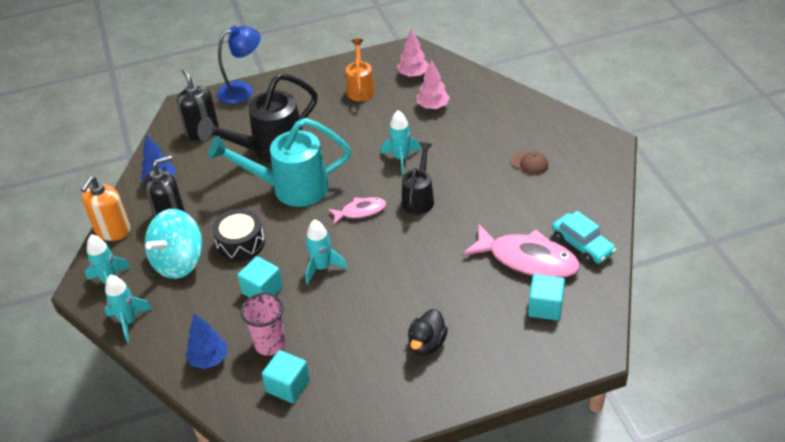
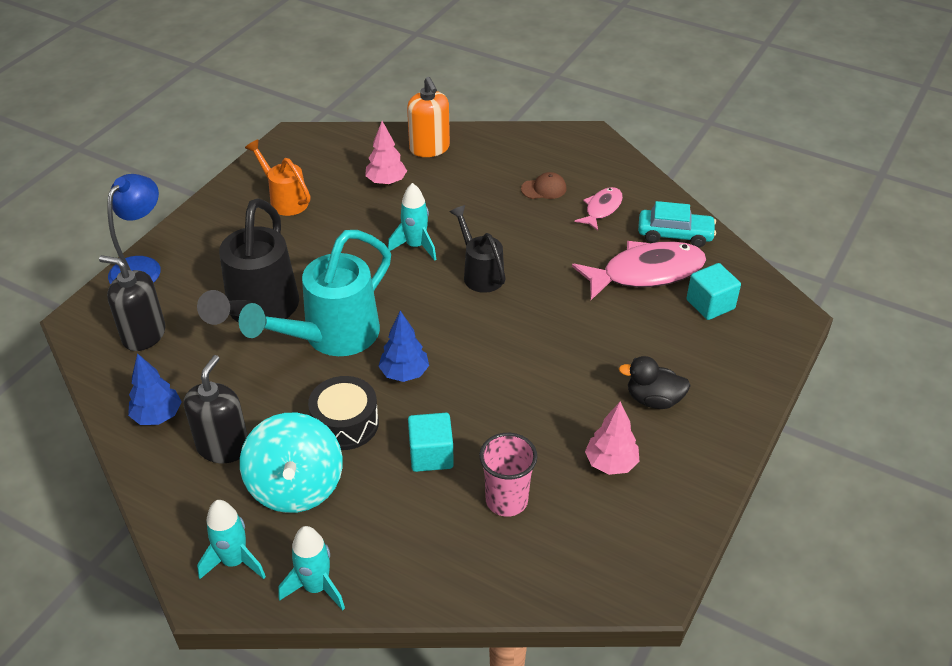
camera: 45 degrees left, 0 degrees up
orange soap dispenser [81,176,131,241] -> orange soap dispenser moved to [407,77,450,157]
blue tree [185,313,227,369] -> blue tree moved to [378,311,429,382]
turquoise cube [262,350,310,403] -> none
turquoise rocket [306,219,347,284] -> none
pink fish [328,197,386,224] -> pink fish moved to [575,187,623,231]
pink tree [397,28,429,78] -> pink tree moved to [585,402,639,475]
black duck [408,309,448,355] -> black duck turned 120 degrees clockwise [619,356,691,409]

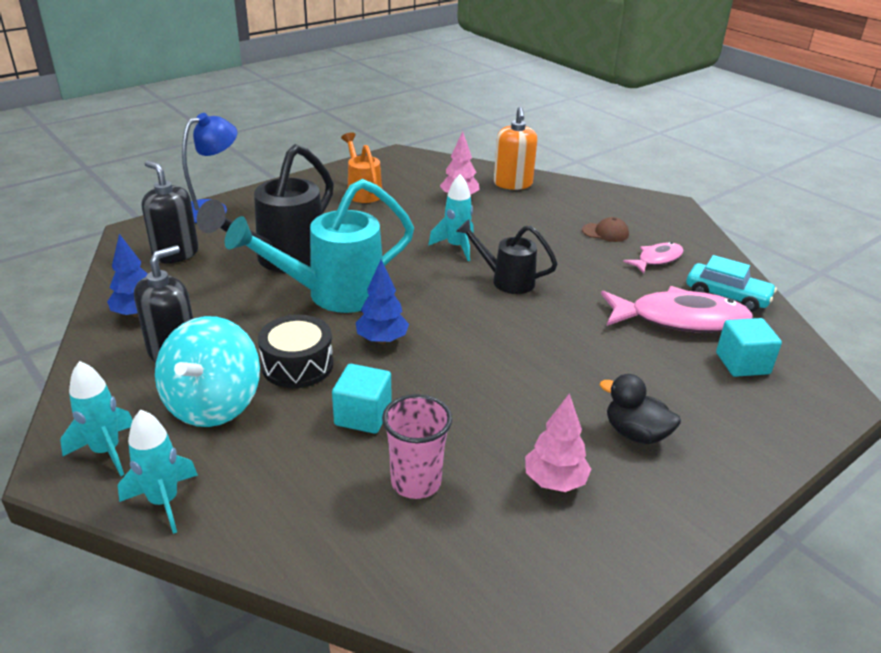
camera: 20 degrees right, 10 degrees down
black watering can [449,205,506,293] -> black watering can turned 60 degrees counterclockwise [456,219,557,294]

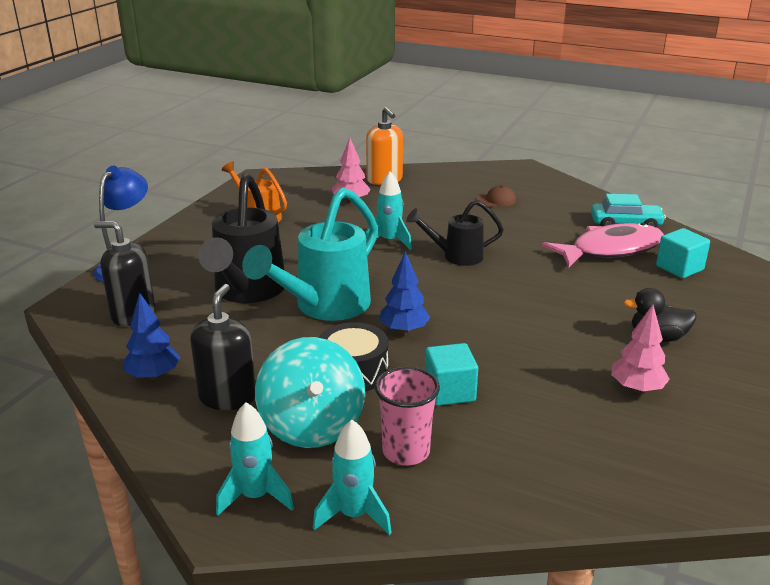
camera: 25 degrees left, 5 degrees down
pink cup [382,394,452,499] -> pink cup moved to [375,366,440,466]
pink fish [623,242,684,273] -> none

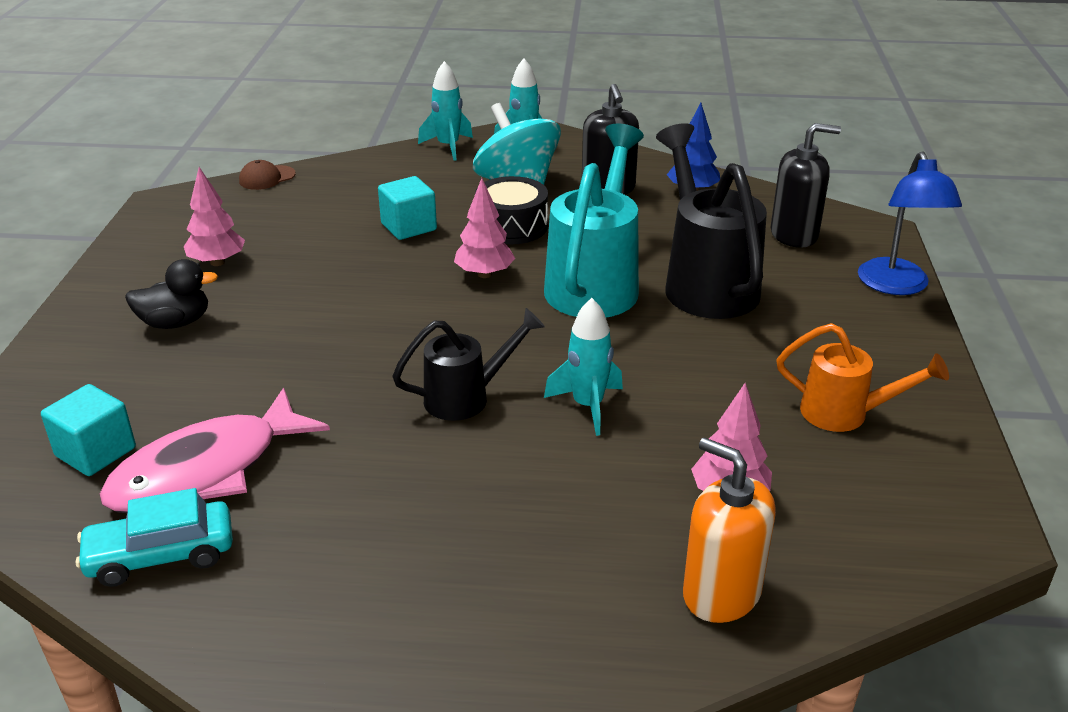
camera: 160 degrees right, 5 degrees up
pink cup [375,366,440,466] -> none
blue tree [379,251,430,334] -> pink tree [454,178,515,278]
brown cap [475,186,516,207] -> brown cap moved to [239,160,296,190]

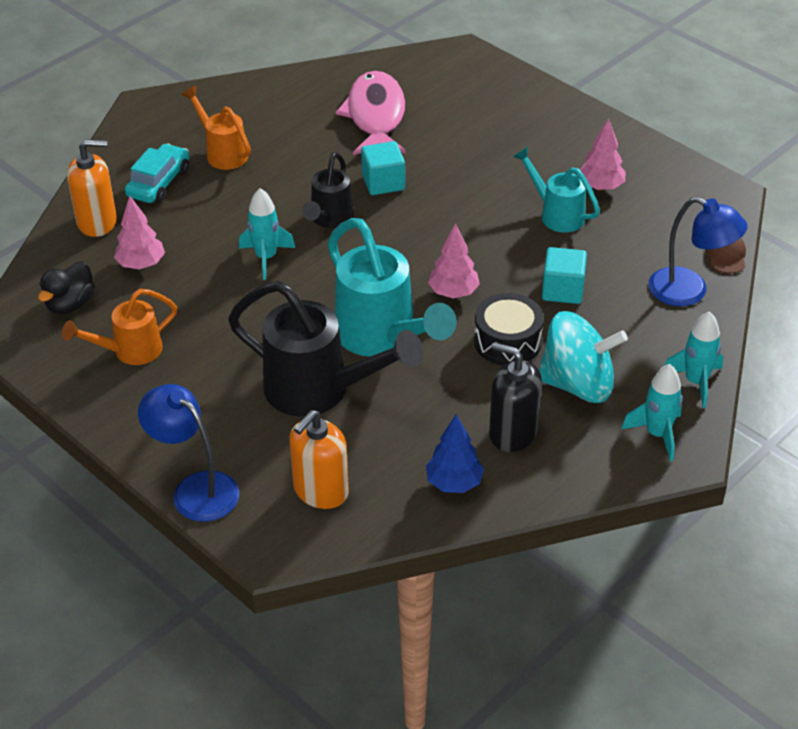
camera: 130 degrees right, 10 degrees up
turquoise cube [41,384,136,476] -> turquoise cube moved to [361,141,405,195]
turquoise car [76,488,233,587] -> turquoise car moved to [125,143,190,203]
black duck [125,259,218,329] -> black duck moved to [38,261,95,314]
black soap dispenser [771,123,841,248] -> orange soap dispenser [289,410,349,509]
none -> orange watering can [181,86,251,170]
none -> turquoise watering can [513,146,600,233]
none -> blue lamp [648,197,748,306]

